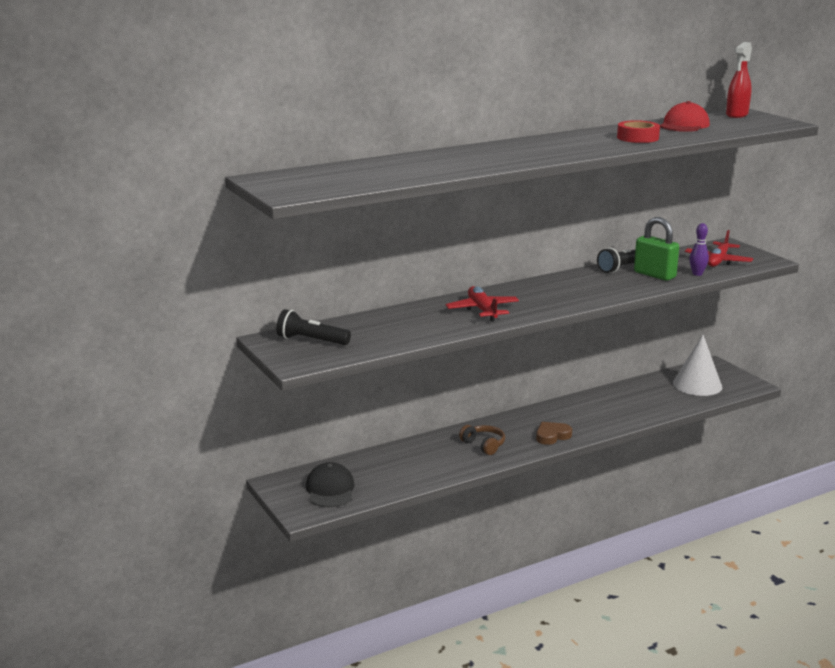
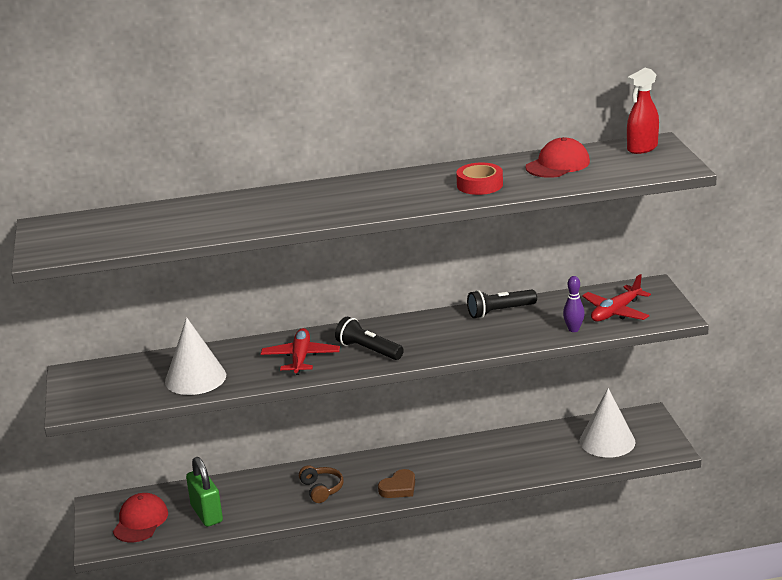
camera: 20 degrees right, 5 degrees up
black flashlight [276,309,351,345] -> black flashlight moved to [335,317,404,360]
black cap [306,462,355,507] -> red cap [113,493,168,542]
brown heart [536,422,572,445] -> brown heart turned 150 degrees clockwise [378,469,415,498]
green padlock [634,217,679,281] -> green padlock moved to [186,457,223,527]
none -> white cone [165,317,226,395]

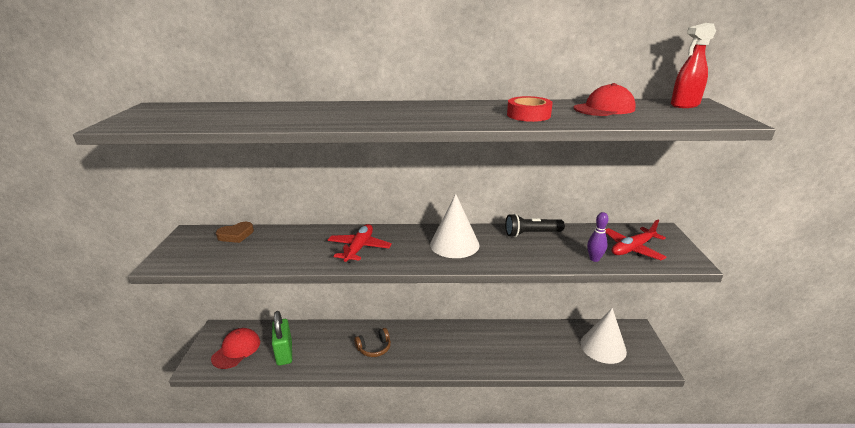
camera: 10 degrees right, 0 degrees up
white cone [165,317,226,395] -> white cone moved to [430,194,479,258]
brown headphones [299,465,344,503] -> brown headphones turned 75 degrees clockwise [354,328,391,357]
black flashlight [335,317,404,360] -> none
brown heart [378,469,415,498] -> brown heart moved to [216,222,254,243]

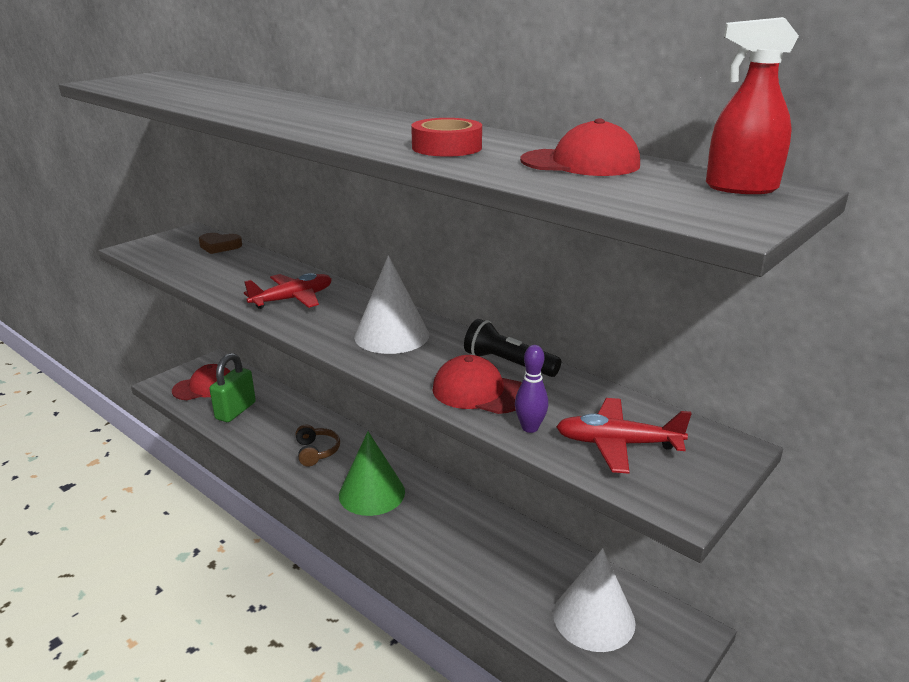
camera: 40 degrees right, 0 degrees up
brown headphones [354,328,391,357] -> brown headphones turned 120 degrees counterclockwise [295,425,340,466]
none -> green cone [339,431,405,516]
none -> red cap [432,355,522,414]

